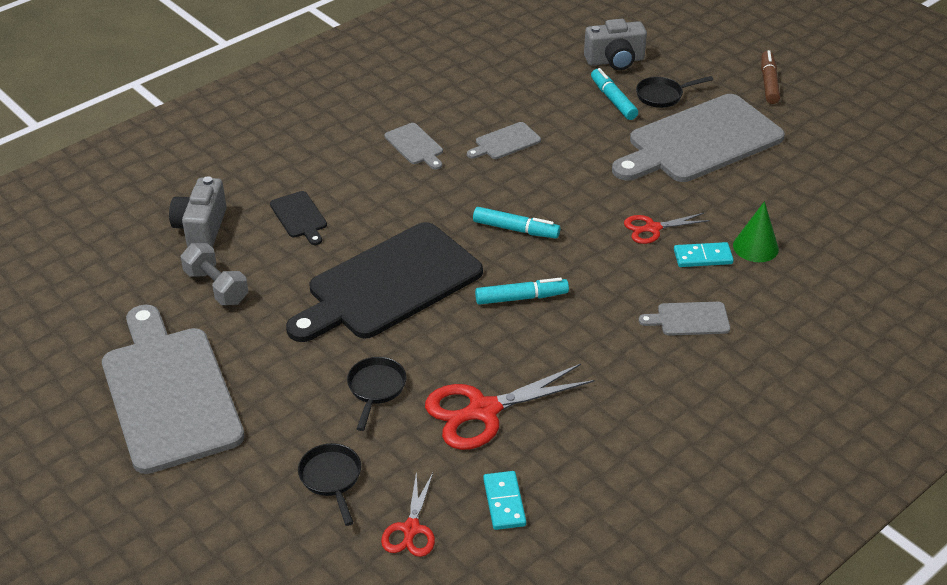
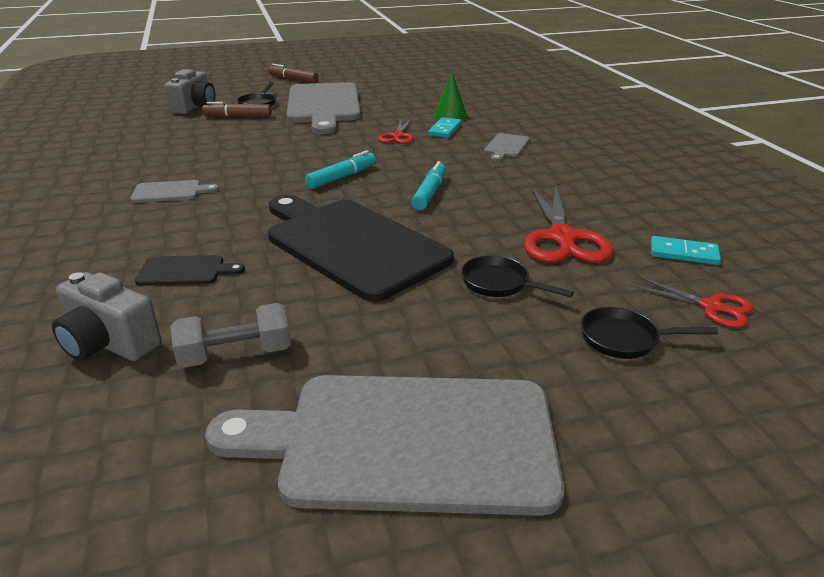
camera: 65 degrees left, 10 degrees down
black cutting board [286,222,483,342] -> black cutting board turned 150 degrees clockwise [268,195,454,302]
grey cutting board [467,122,541,159] -> none
turquoise marker [591,68,638,120] -> brown marker [202,102,271,117]

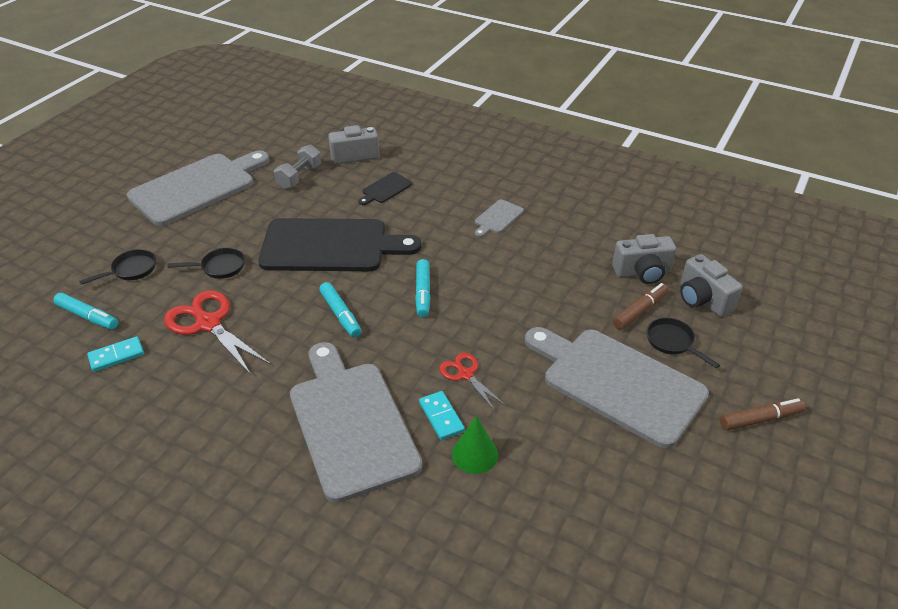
camera: 135 degrees right, 10 degrees up
grey cutting board [484,133,530,162] -> grey cutting board [290,342,422,503], size x2.38
red scissors [631,276,754,328] -> turquoise marker [53,293,118,330]
none -> grey camera [612,234,676,284]

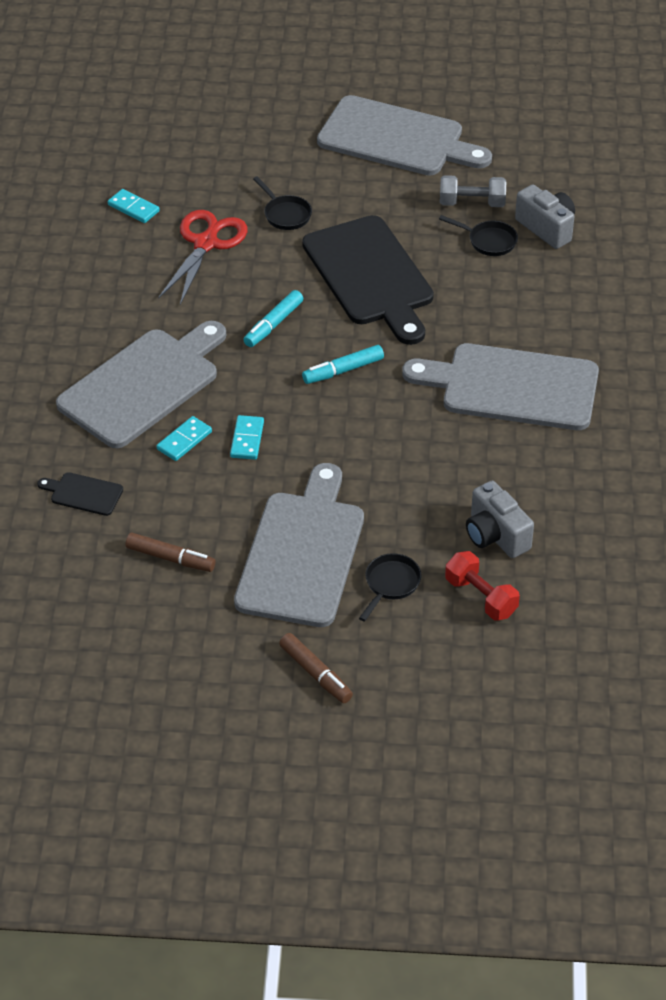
camera: 65 degrees right, 5 degrees up
turquoise marker [53,293,118,330] -> none
black pan [79,249,156,285] -> black pan moved to [439,215,518,256]
black cutting board [359,172,412,205] -> black cutting board moved to [37,472,123,516]
red scissors [439,353,506,411] -> turquoise domino [230,415,264,460]
green cone [452,416,498,474] -> none
grey cutting board [475,199,524,237] -> grey cutting board [402,343,599,430], size x2.38
brown marker [613,283,668,330] -> brown marker moved to [126,533,216,572]
grey camera [680,254,743,317] -> red dumbbell [445,551,520,620]

